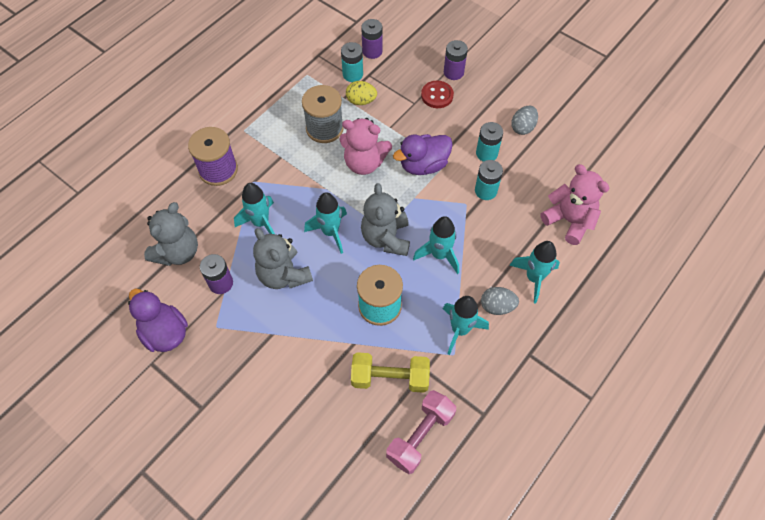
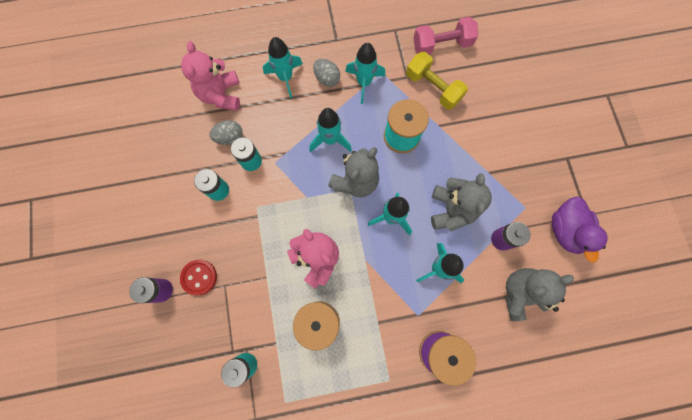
camera: 140 degrees left, 15 degrees up
yellow egg [346,81,377,105] -> none
purple battery [361,19,382,59] -> none
purple duck [393,134,453,175] -> none
grey egg [511,106,538,135] -> grey egg moved to [209,120,243,145]

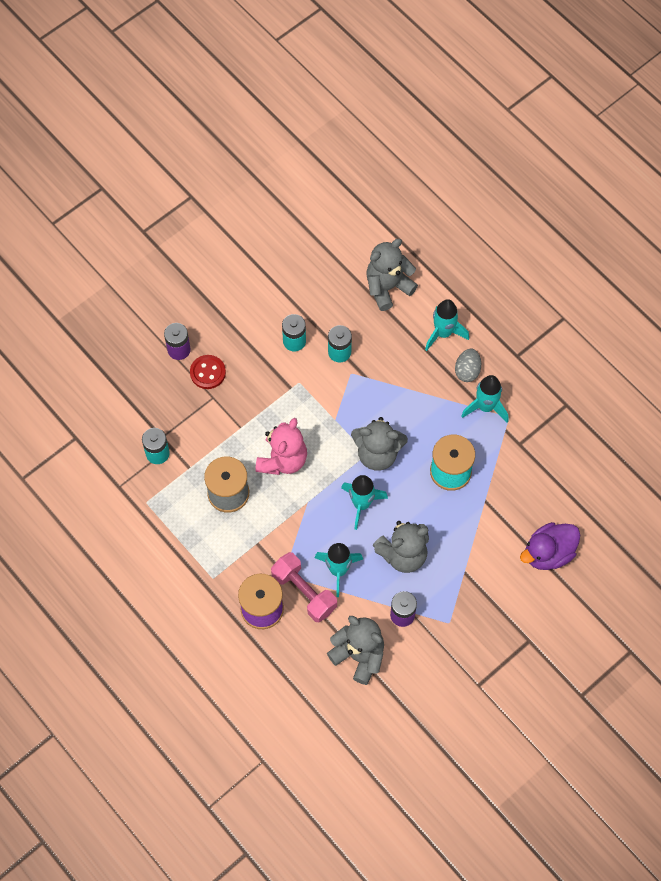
camera: 60 degrees right, 10 degrees down
pink teddy bear [181,41,240,111] -> grey teddy bear [366,239,418,311]
grey egg [209,120,243,145] -> none
turquoise rocket [309,108,352,152] -> none
yellow dumbbell [406,52,468,110] -> none
pink dumbbell [413,17,479,55] -> pink dumbbell moved to [271,552,337,622]
purple duck [552,196,608,263] -> purple duck moved to [520,522,580,570]

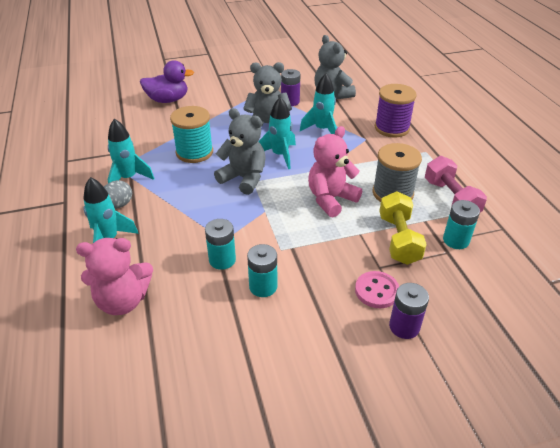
camera: 155 degrees left, 25 degrees down
red button [190,355,226,389] -> pink button [355,271,399,308]
pink dumbbell [271,552,337,622] -> pink dumbbell moved to [425,156,487,213]
grey teddy bear [366,239,418,311] -> pink teddy bear [76,238,153,315]
none -> yellow dumbbell [379,191,427,265]

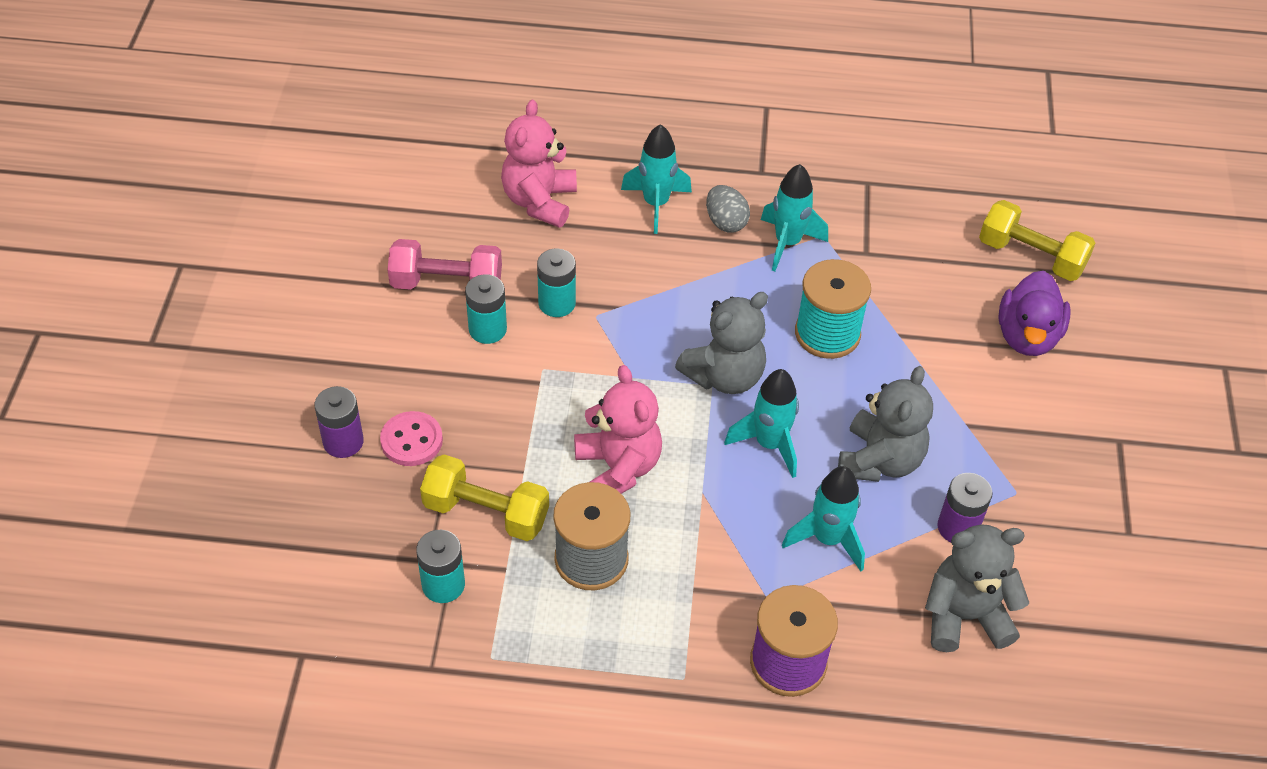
camera: 110 degrees right, 10 degrees up
pink dumbbell [425,156,487,213] -> pink dumbbell moved to [388,239,502,290]
none -> yellow dumbbell [979,200,1095,281]

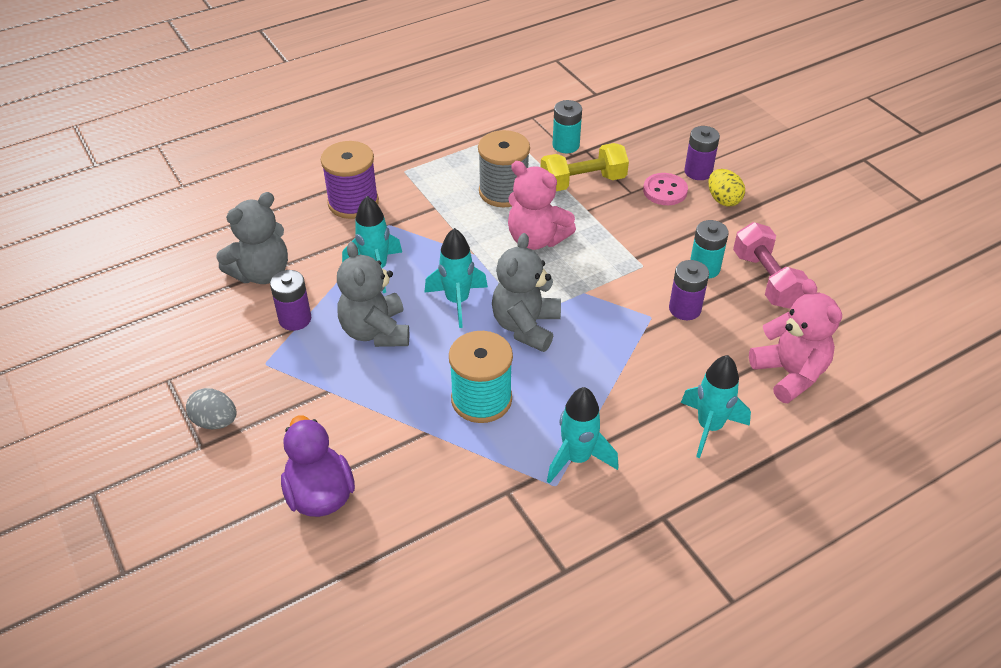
camera: 145 degrees right, 5 degrees down
pink dumbbell [388,239,502,290] -> pink dumbbell turned 75 degrees counterclockwise [733,222,809,309]
turquoise battery [537,248,576,317] -> purple battery [669,260,709,320]
grey egg [706,185,750,233] -> grey egg moved to [186,388,237,429]
yellow dumbbell [979,200,1095,281] -> none
none -> yellow egg [709,169,745,206]

